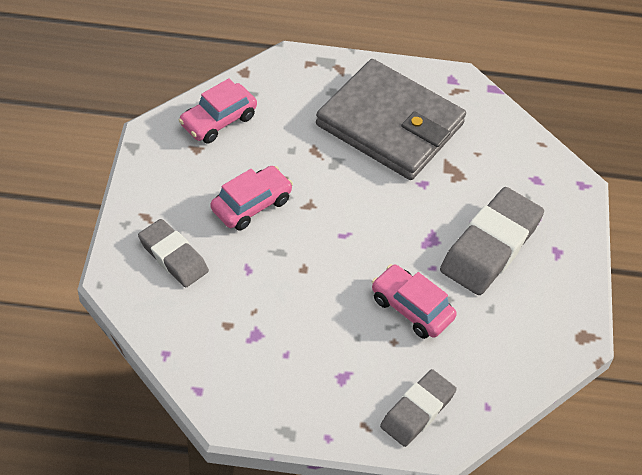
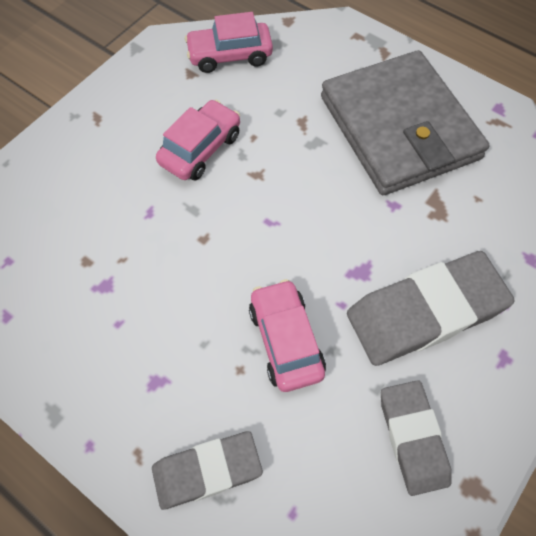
camera: 35 degrees right, 10 degrees up
grey eraser [138,219,209,287] -> grey eraser moved to [381,380,452,496]
pink car [211,166,293,231] -> pink car turned 45 degrees counterclockwise [156,100,240,181]

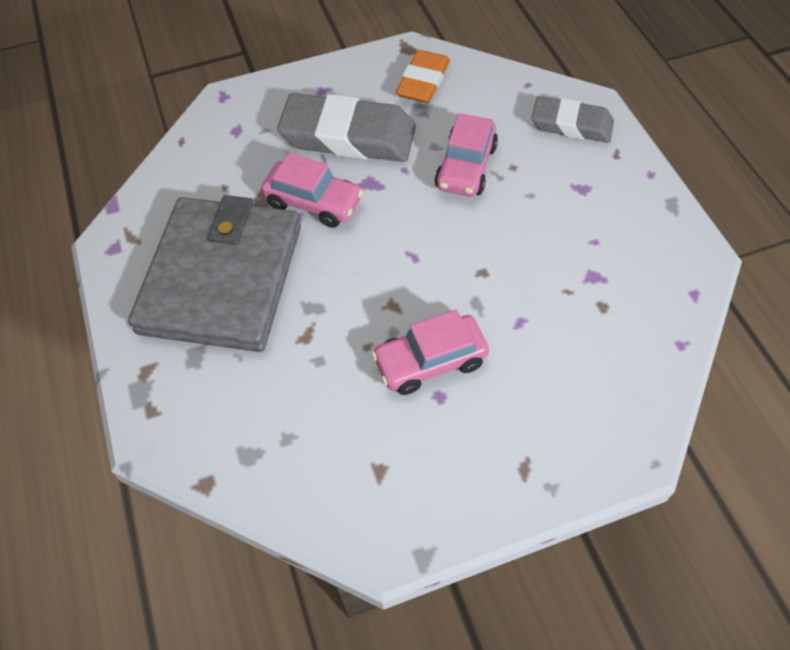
camera: 145 degrees left, 5 degrees down
pink car [185,12,273,73] -> pink car moved to [261,153,363,228]
grey eraser [381,380,452,496] -> orange eraser [396,50,450,103]

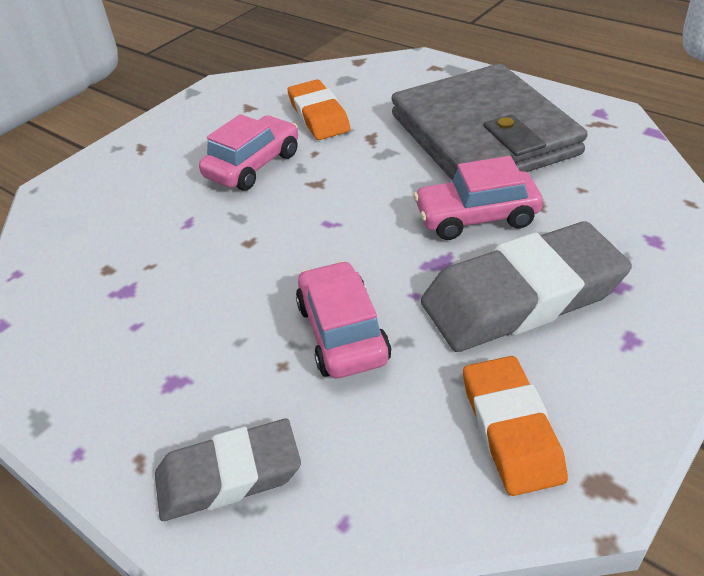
camera: 150 degrees right, 15 degrees down
none -> orange eraser [288,79,351,140]

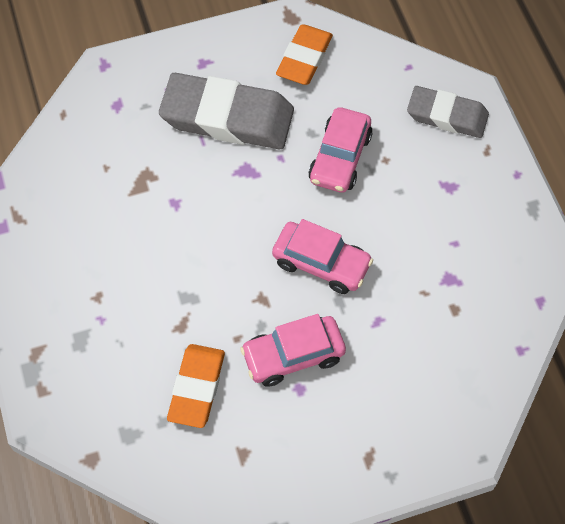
camera: 150 degrees left, 20 degrees up
grey wallet [391,64,588,181] -> none
pink car [414,156,543,240] -> pink car moved to [272,219,373,294]

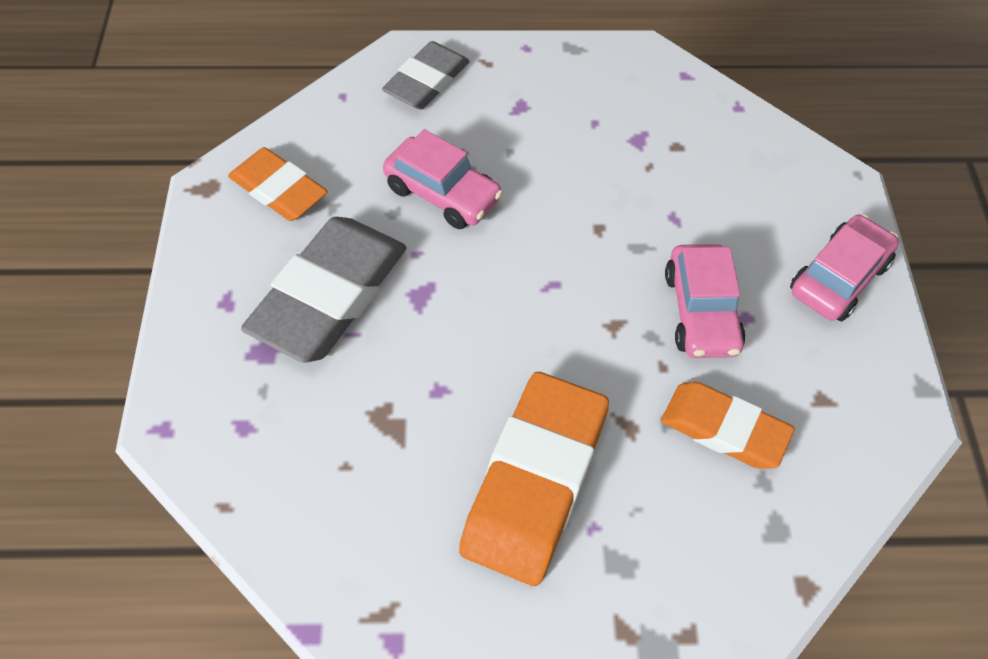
camera: 75 degrees left, 5 degrees down
pink car [272,219,373,294] -> pink car moved to [790,214,899,321]
none -> orange eraser [459,372,609,586]

